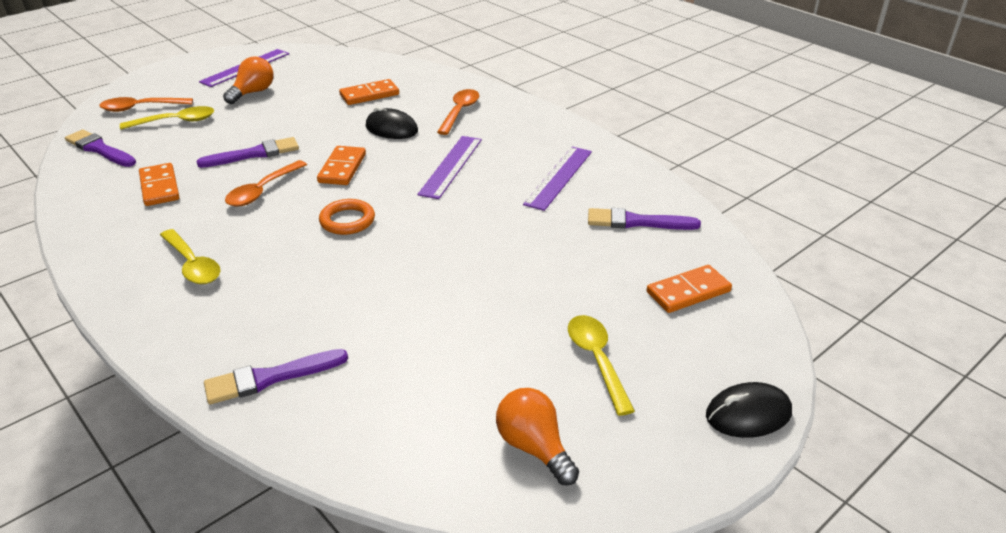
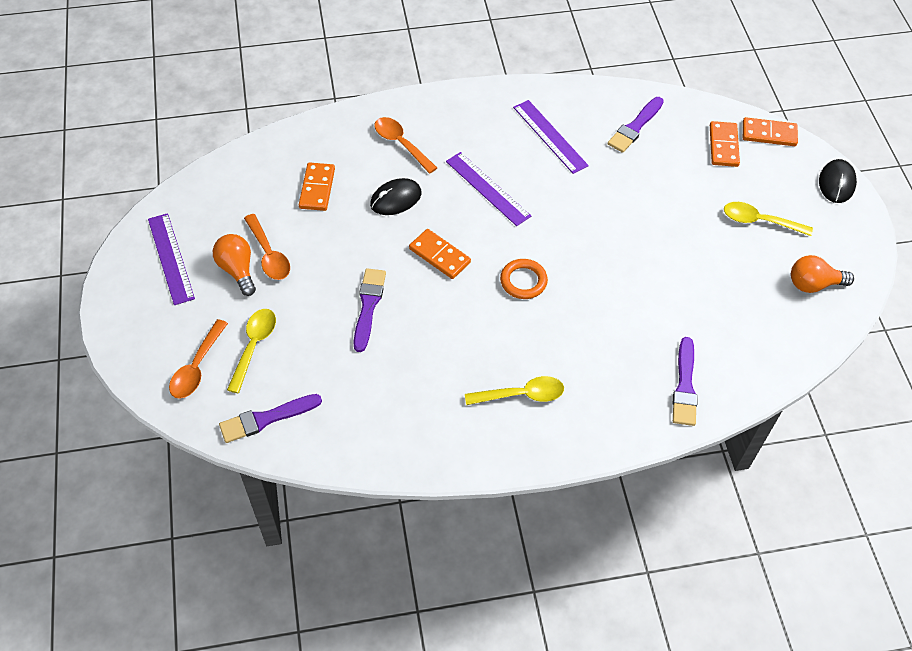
camera: 60 degrees left, 20 degrees up
orange domino [139,163,179,206] -> orange domino moved to [743,117,798,146]
orange spoon [225,160,307,206] -> orange spoon moved to [244,214,290,280]

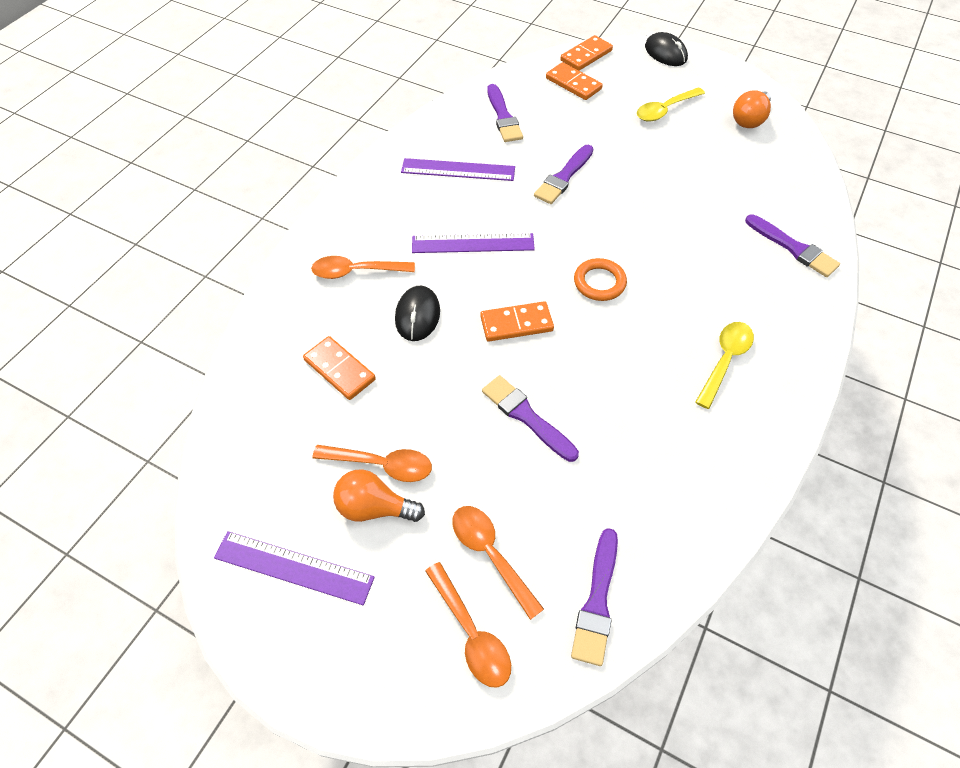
camera: 50 degrees left, 0 degrees up
yellow spoon [227,309,276,393] -> orange spoon [452,506,544,620]
none -> purple brush [534,145,594,204]

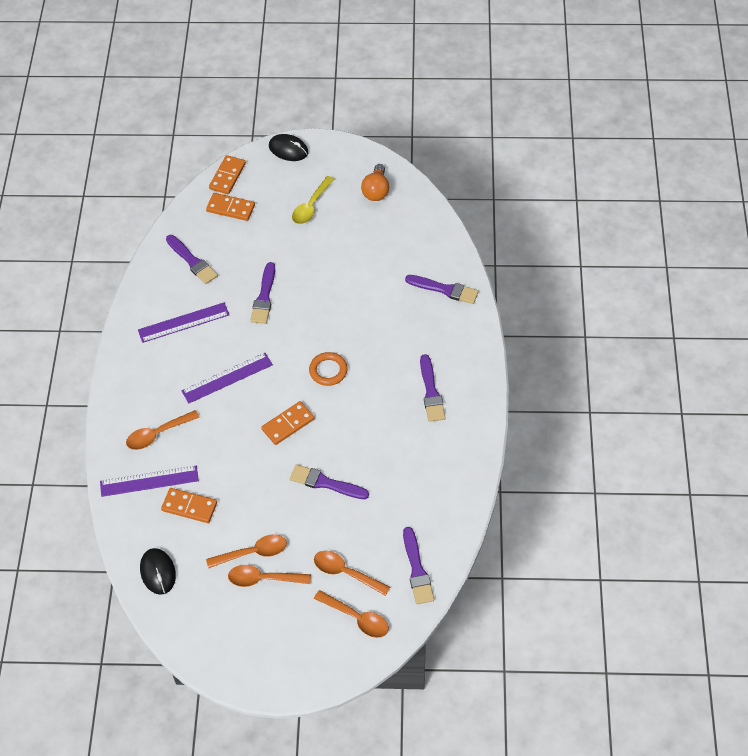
camera: 25 degrees left, 0 degrees up
purple ruler [214,531,375,605] -> purple ruler moved to [100,466,199,497]
orange light bulb [333,469,425,522] -> orange spoon [228,565,311,587]
black mouse [395,286,440,341] -> black mouse moved to [140,548,176,595]
yellow spoon [695,322,754,409] -> purple brush [420,354,446,422]

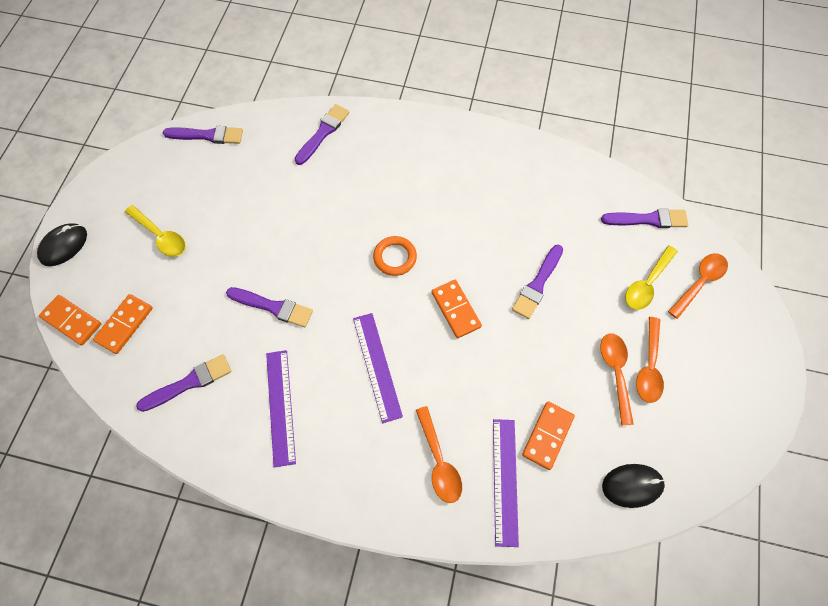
camera: 80 degrees left, 10 degrees up
orange spoon [314,551,390,596] -> yellow spoon [625,246,678,310]
orange light bulb [361,164,389,201] -> none
purple brush [420,354,446,422] -> purple brush moved to [163,126,243,144]

